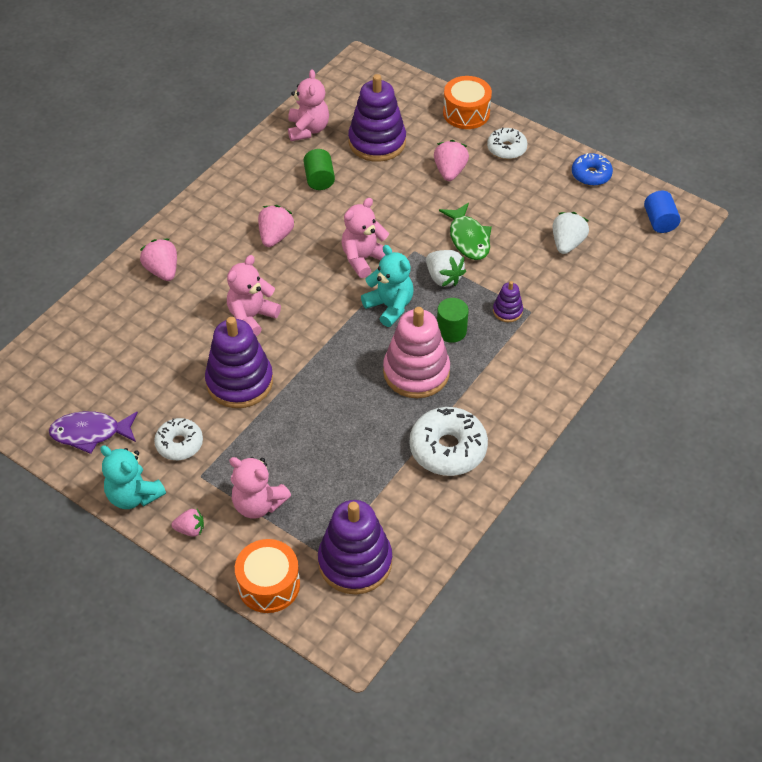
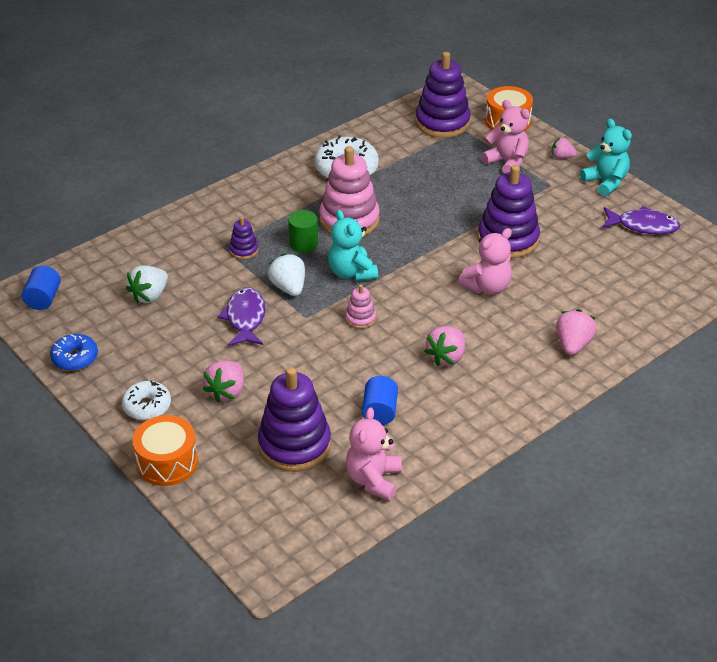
camera: 165 degrees left, 10 degrees down
pink strawberry [140,239,177,281] -> pink strawberry turned 150 degrees counterclockwise [556,309,597,355]
white donut [154,418,203,460] -> none
green cylinder [304,149,335,190] -> blue cylinder [362,376,398,425]
pink teddy bear [341,198,393,278] -> pink stacking toy [345,284,376,329]
green fish [439,203,492,260] -> purple fish [218,287,265,346]

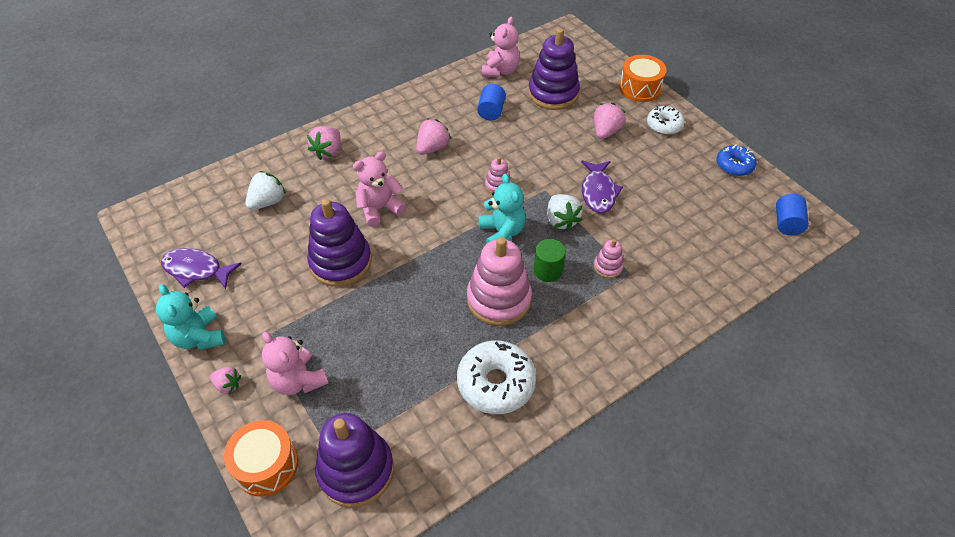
camera: 175 degrees left, 10 degrees up
white strawberry [126,265,168,303] -> white strawberry moved to [245,171,286,210]
purple stacking toy [229,216,258,259] -> pink stacking toy [594,239,624,278]

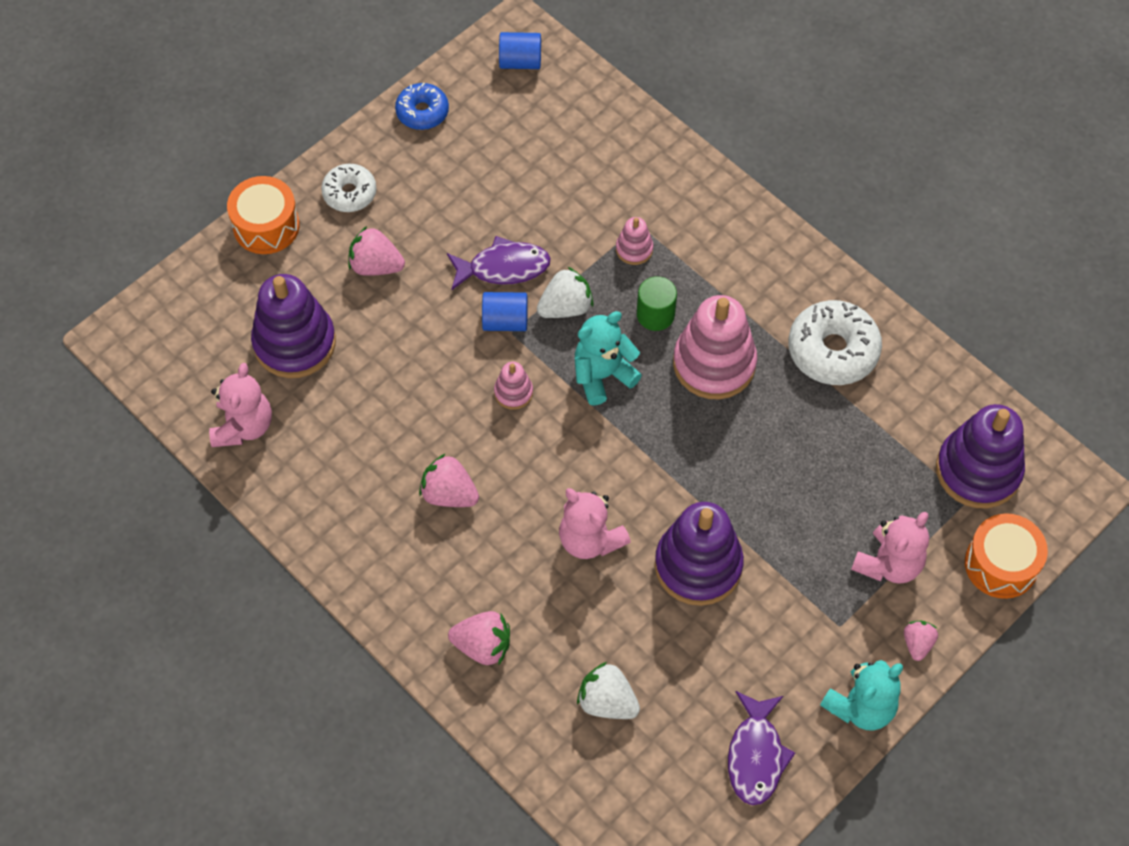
camera: 100 degrees left, 10 degrees up
blue cylinder [477,84,506,120] -> blue cylinder moved to [482,292,528,331]
pink teddy bear [482,17,520,77] -> pink teddy bear turned 90 degrees clockwise [209,363,272,447]

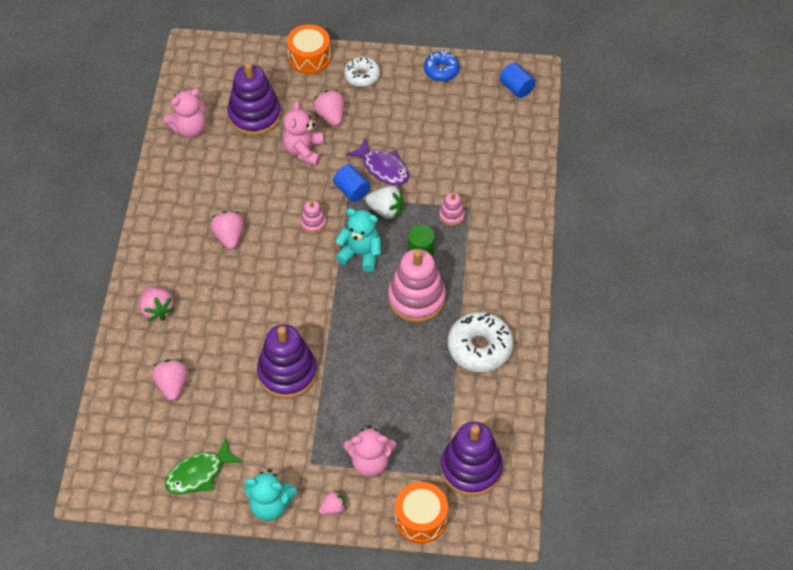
camera: 50 degrees right, 5 degrees down
pink teddy bear [559,488,631,559] -> pink teddy bear moved to [283,101,324,166]
white strawberry [577,662,640,719] -> pink strawberry [152,359,188,401]
purple fish [728,691,795,805] -> green fish [165,439,243,494]

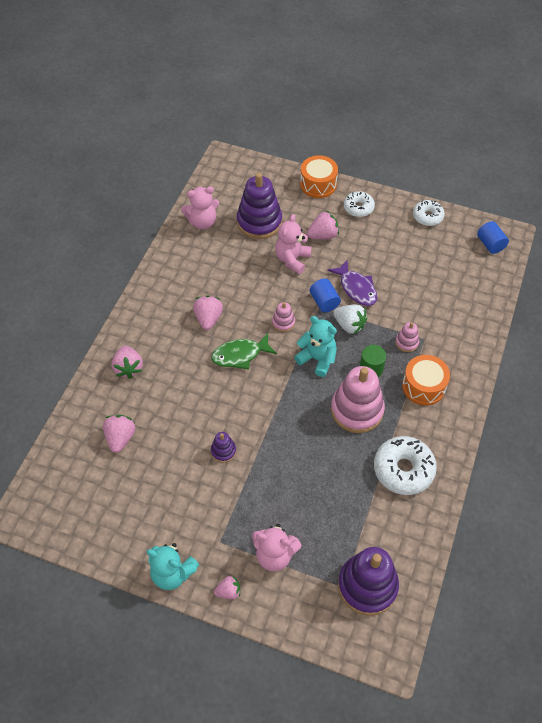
camera: 15 degrees right, 0 degrees up
green fish [165,439,243,494] -> green fish moved to [211,333,277,369]
purple stacking toy [257,324,317,399] -> purple stacking toy [211,432,236,463], size x0.47
pink strawberry [313,90,344,126] -> pink strawberry turned 75 degrees clockwise [307,211,339,239]
orange drum [395,482,448,543] -> orange drum moved to [402,355,450,406]
blue donut [424,51,459,81] -> white donut [413,200,445,226]

